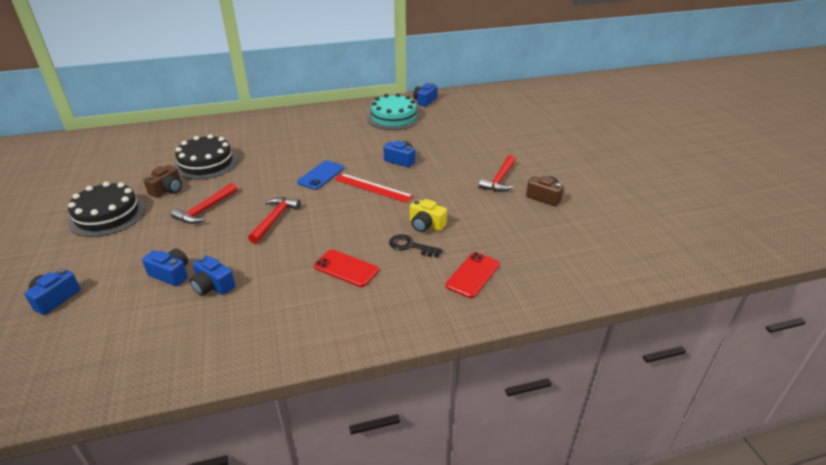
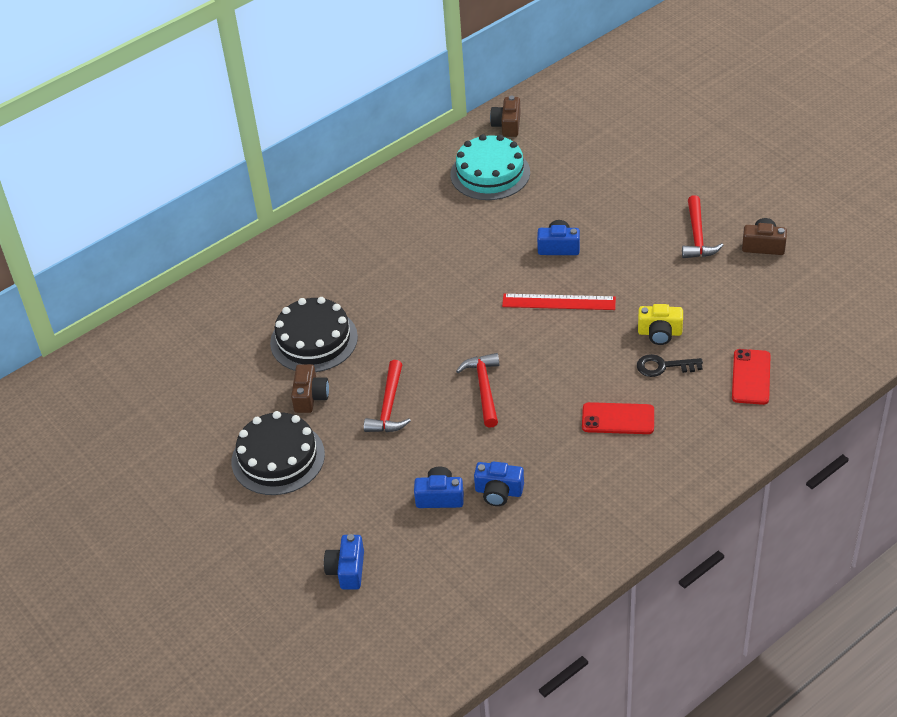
camera: 20 degrees left, 10 degrees up
blue phone [297,161,344,190] -> none
blue camera [413,83,438,107] -> brown camera [490,96,521,137]

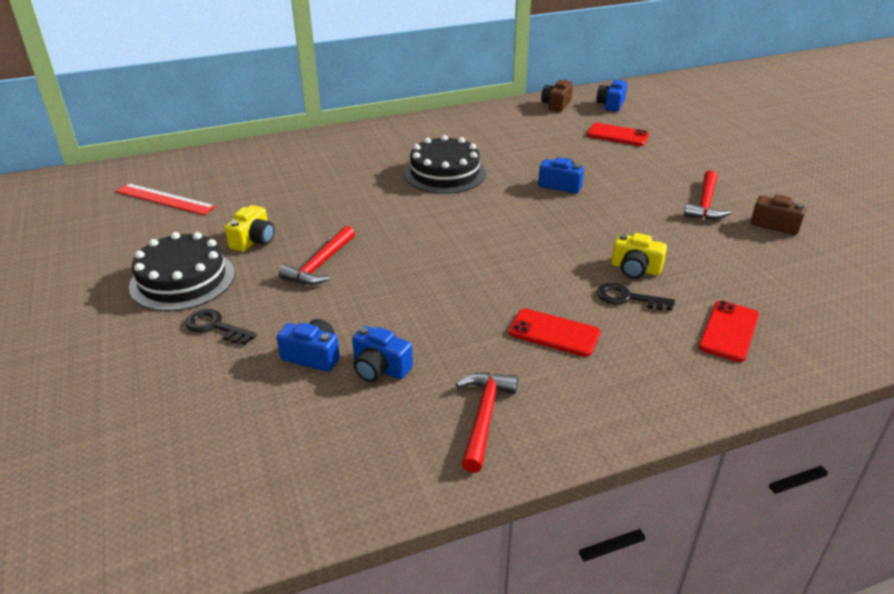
camera: 15 degrees right, 10 degrees down
black cake [270,297,358,372] -> black cake moved to [404,135,486,194]
brown camera [291,364,329,413] -> yellow camera [225,205,275,252]
blue camera [324,534,364,590] -> blue camera moved to [596,79,627,112]
turquoise cake [450,134,530,200] -> none
red hammer [456,353,499,428] -> red hammer moved to [456,372,518,473]
red ruler [502,294,616,310] -> red ruler moved to [115,183,216,215]
none -> black key [185,309,257,345]
none -> red phone [587,123,649,146]

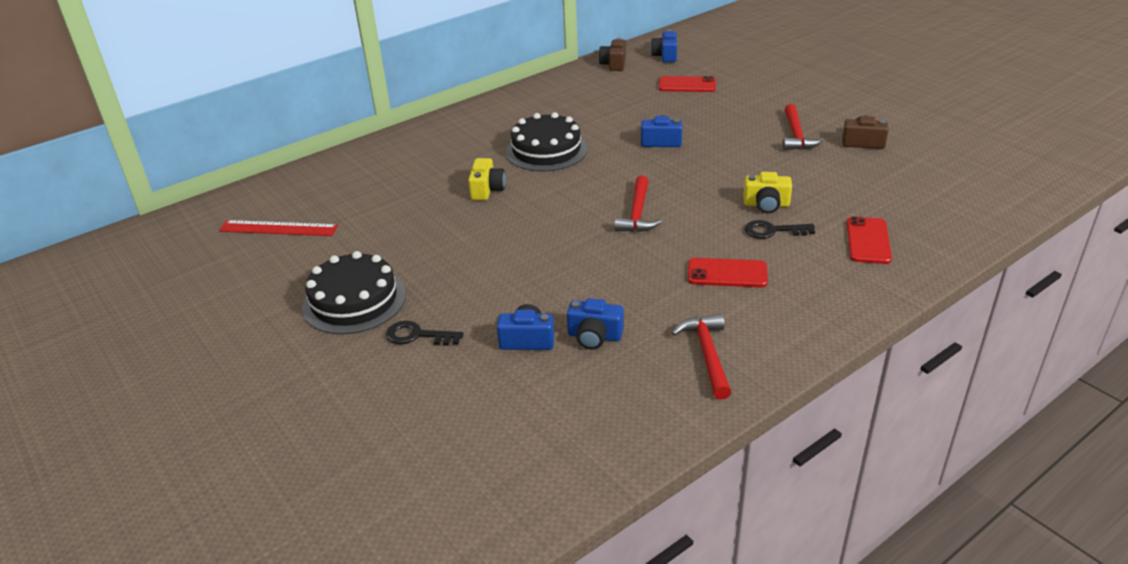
camera: 15 degrees left, 0 degrees up
yellow camera [225,205,275,252] -> yellow camera moved to [468,158,506,200]
red hammer [278,226,355,285] -> red hammer moved to [614,176,662,232]

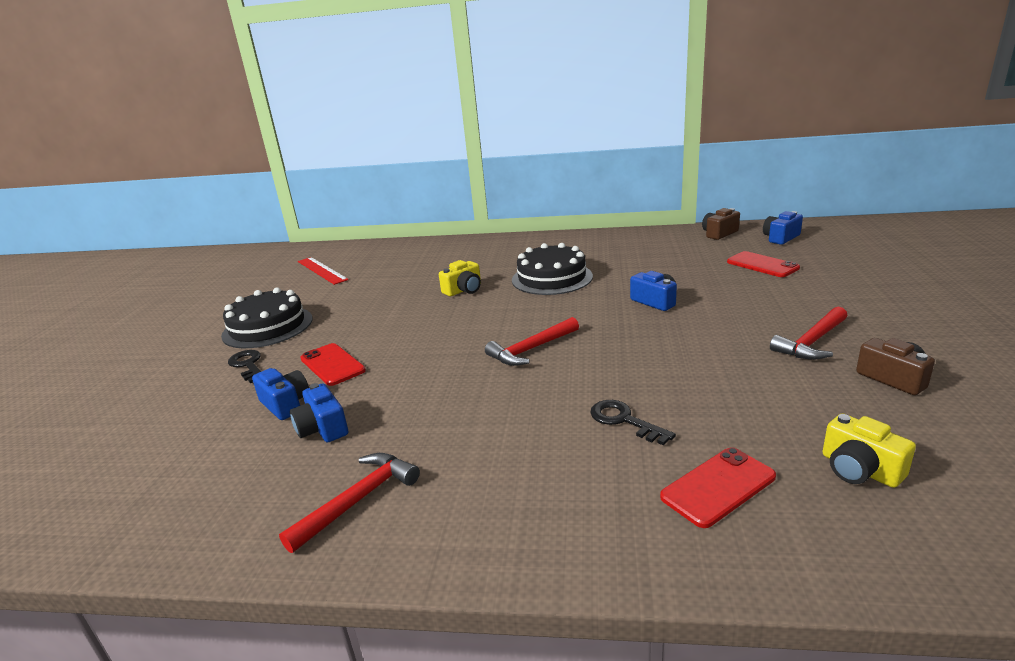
camera: 45 degrees right, 10 degrees down
red phone [688,258,768,287] -> red phone moved to [300,343,366,386]
yellow camera [743,172,792,214] -> yellow camera moved to [822,413,916,488]

